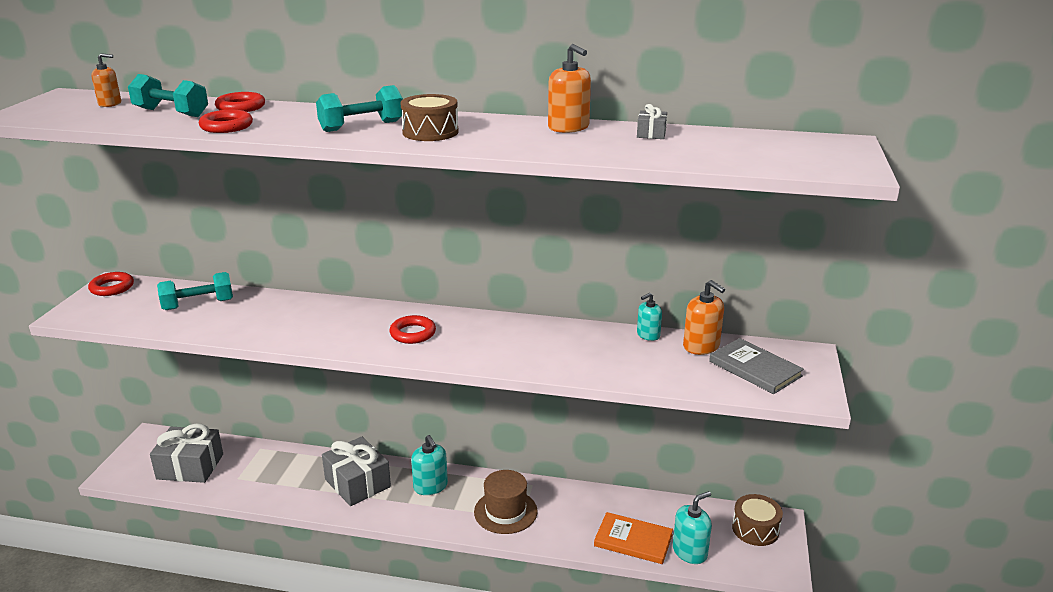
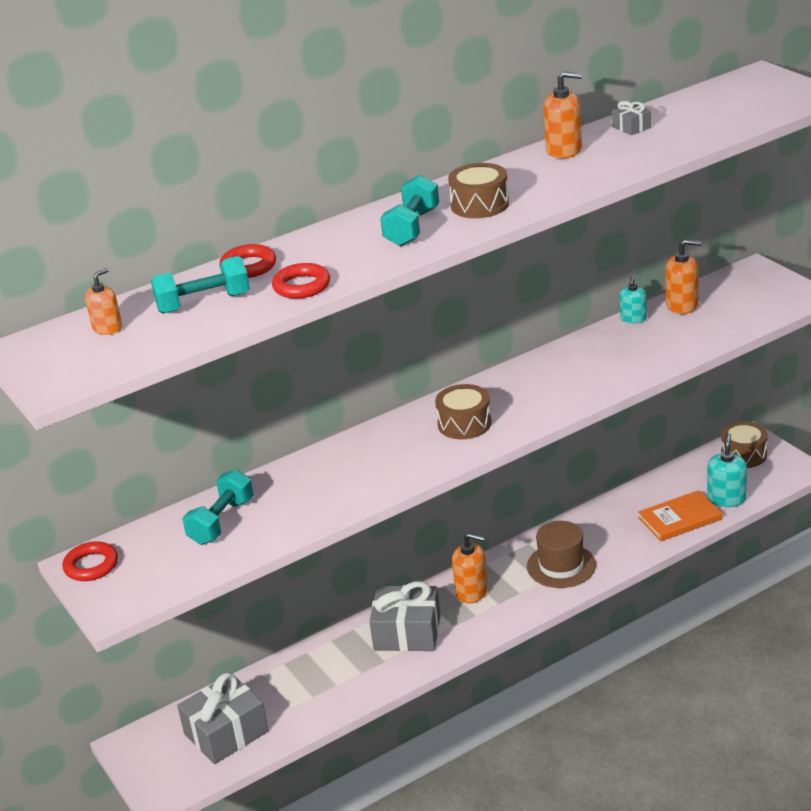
camera: 40 degrees left, 5 degrees up
red ring [389,315,436,344] -> brown drum [435,384,492,439]
turquoise soap dispenser [411,435,448,495] -> orange soap dispenser [452,533,488,603]
grey book [709,338,804,394] -> none

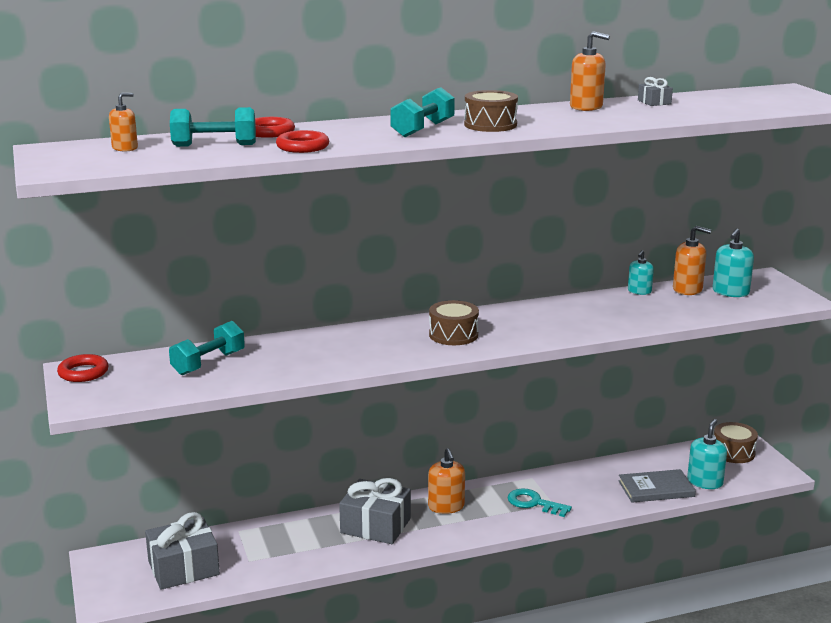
camera: 10 degrees right, 10 degrees down
orange soap dispenser [452,533,488,603] -> orange soap dispenser turned 45 degrees clockwise [428,448,465,514]
brown hat [527,521,596,588] -> turquoise key [507,488,572,517]
orange book [638,490,723,541] -> grey book [618,469,696,503]
none -> turquoise soap dispenser [712,228,754,297]

